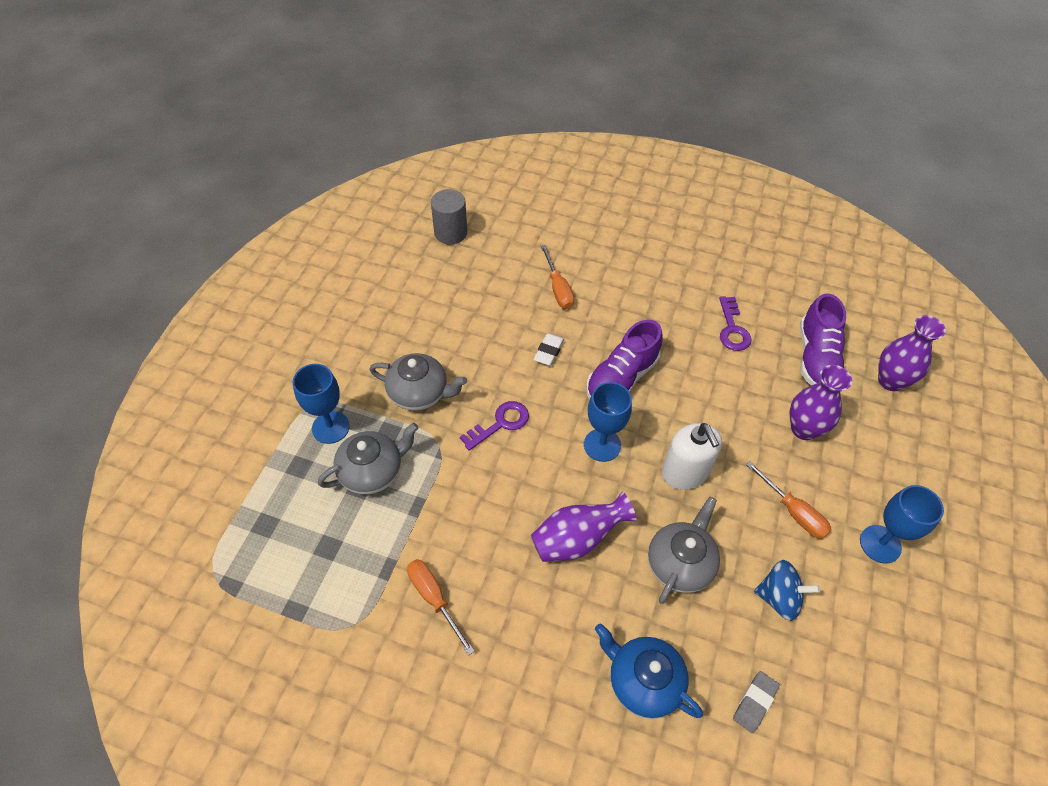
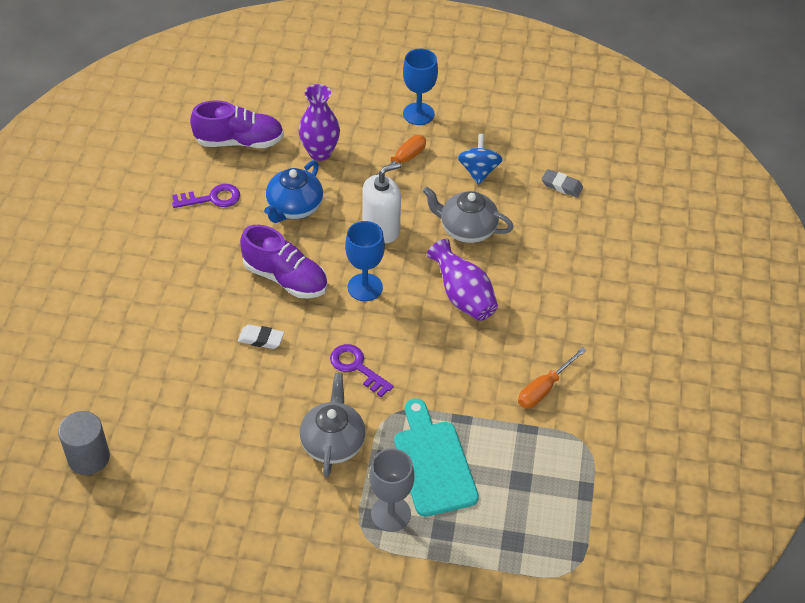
camera: 100 degrees left, 5 degrees down
blue goblet [293,364,350,444] -> grey goblet [369,448,415,532]
grey teapot [318,423,419,495] -> turquoise cutting board [394,398,479,517]
orange screwdriver [541,245,574,309] -> none
blue teapot [595,623,703,719] -> blue teapot moved to [264,160,323,223]
purple vase [878,315,946,391] -> none

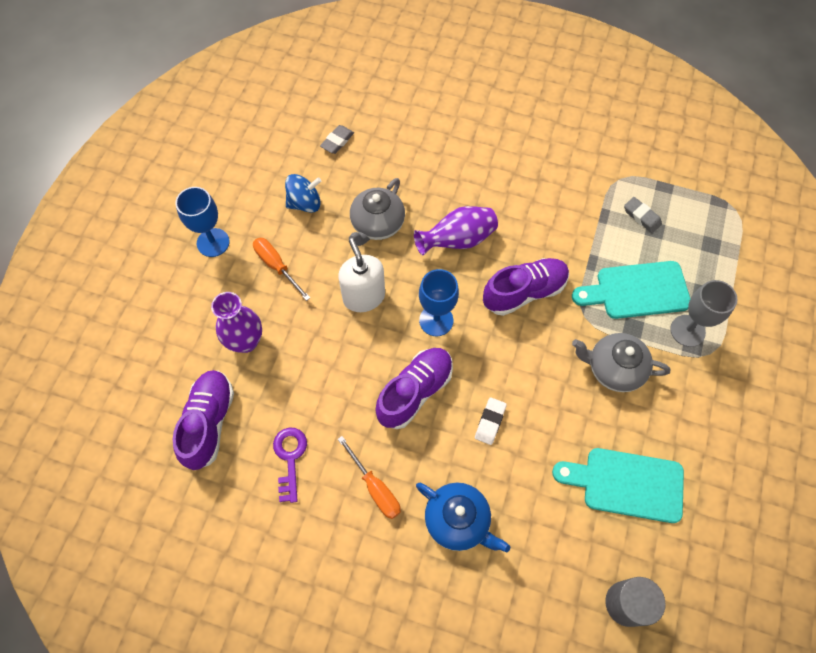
camera: 80 degrees left, 15 degrees up
blue teapot [264,160,323,223] -> blue teapot moved to [416,482,510,552]
purple key [330,344,394,397] -> none
blue spinning top [458,134,503,185] -> blue spinning top turned 150 degrees clockwise [285,174,321,213]
orange screwdriver [518,347,587,408] -> orange screwdriver moved to [338,436,401,519]
none -> purple shoe [483,258,569,316]
none -> turquoise cutting board [552,448,684,523]
none -> grey eraser [624,197,662,233]

